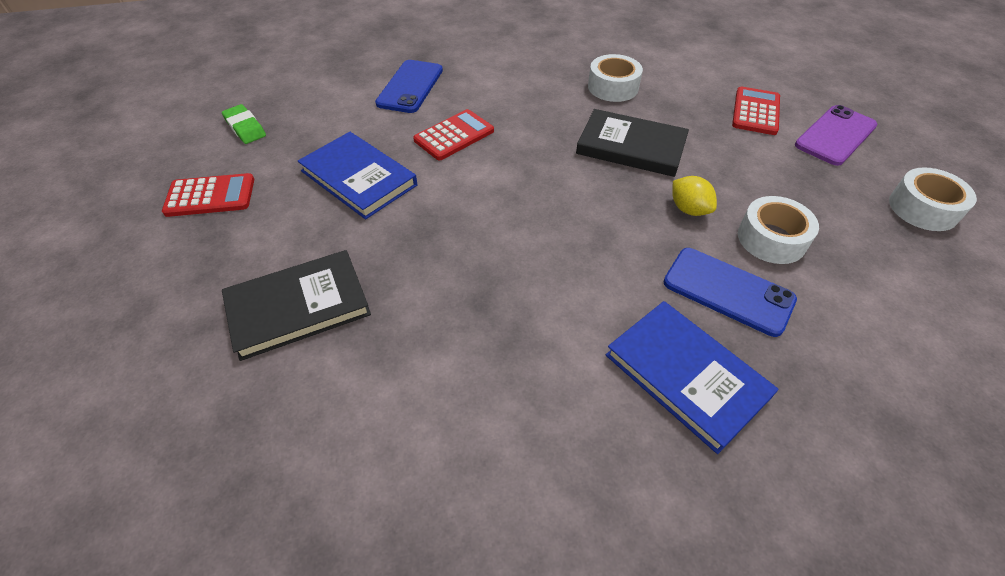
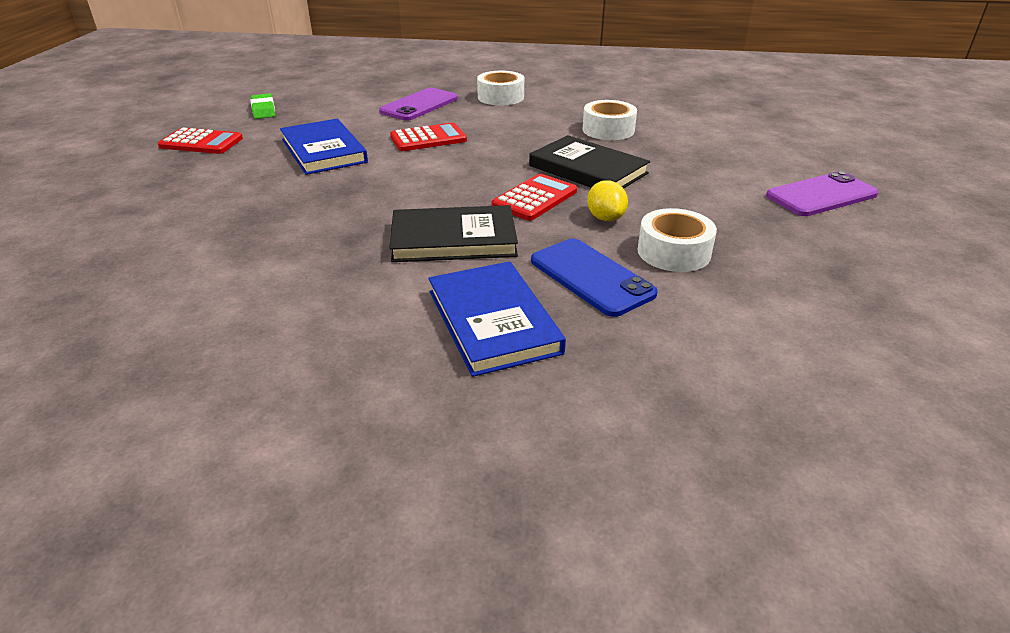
camera: 20 degrees right, 15 degrees down
black book [222,250,371,361] -> black book moved to [389,205,518,262]
blue phone [375,60,443,113] -> purple phone [379,88,458,121]
red calculator [732,87,780,135] -> red calculator moved to [492,174,577,221]
white tape [889,167,977,231] -> white tape moved to [477,71,524,105]

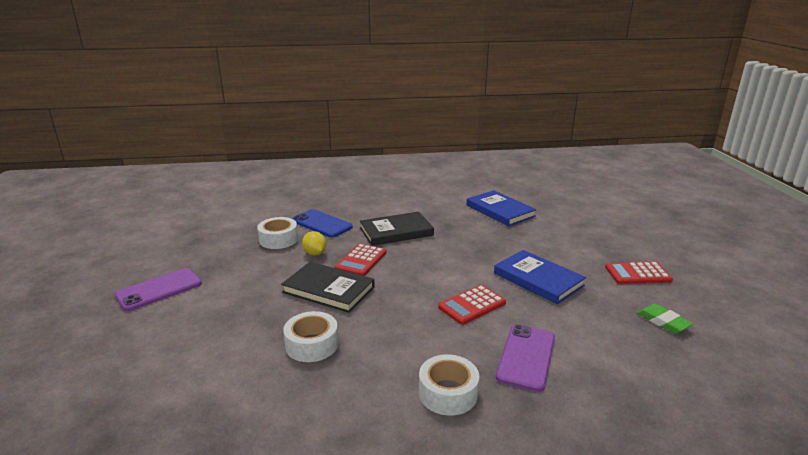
camera: 165 degrees right, 10 degrees down
blue book [429,261,566,377] -> blue book moved to [466,190,536,226]

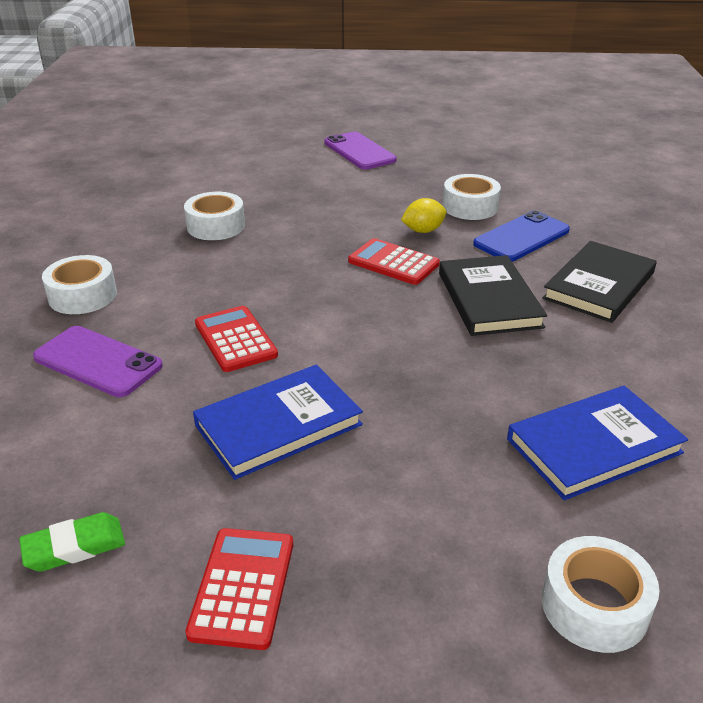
camera: 100 degrees right, 10 degrees up
black book [281,262,374,313] -> black book moved to [542,241,657,323]
none -> white tape [542,536,659,653]

